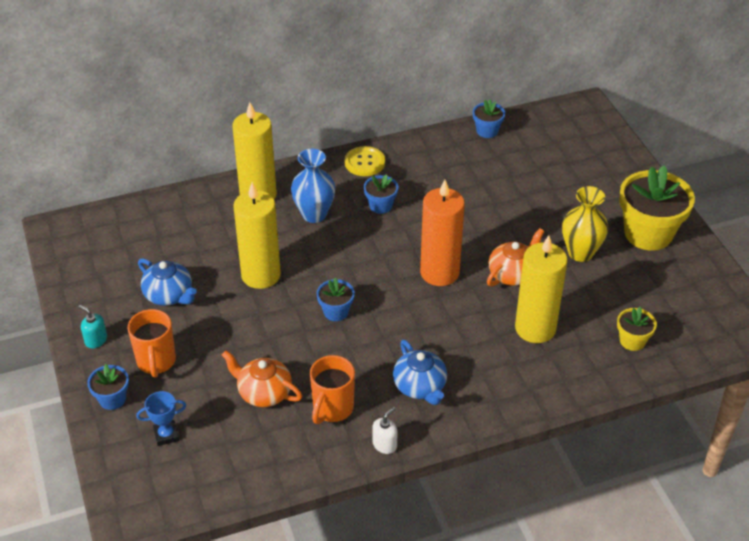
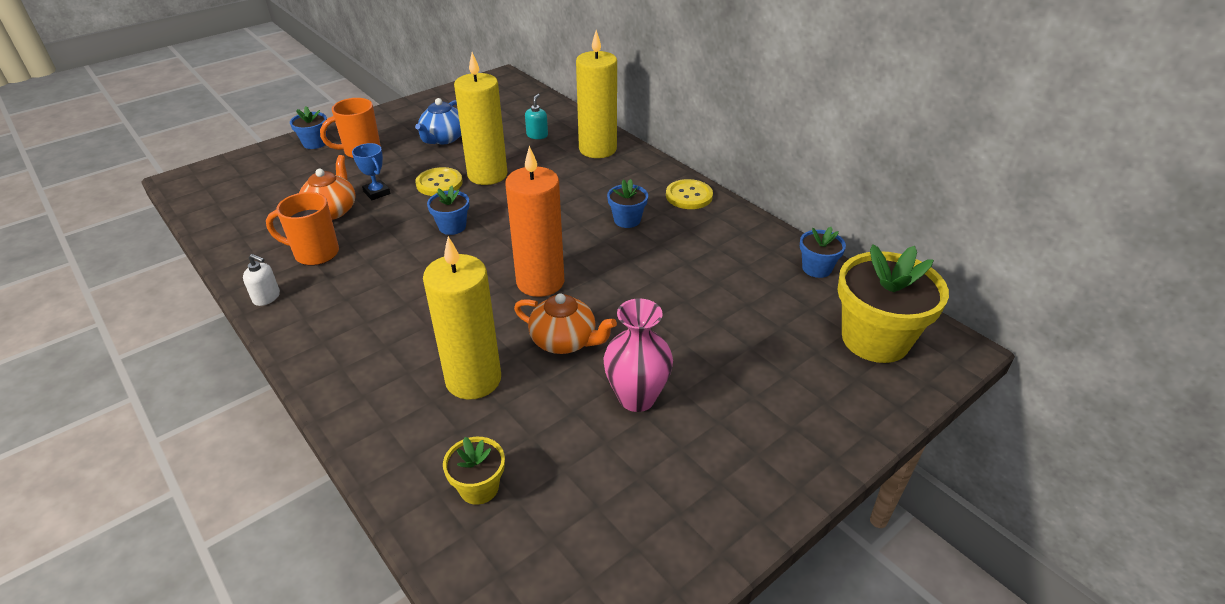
camera: 70 degrees right, 5 degrees down
turquoise soap dispenser [79,305,107,348] -> turquoise soap dispenser moved to [525,94,548,139]
blue trophy [136,391,186,446] -> blue trophy moved to [352,143,390,200]
blue vase [291,149,335,223] -> none
blue teapot [393,340,447,405] -> none
yellow vase [562,186,608,262] -> pink vase [603,298,673,412]
yellow flower pot [619,165,695,251] -> yellow flower pot moved to [837,245,949,363]
none -> yellow button [415,167,462,196]

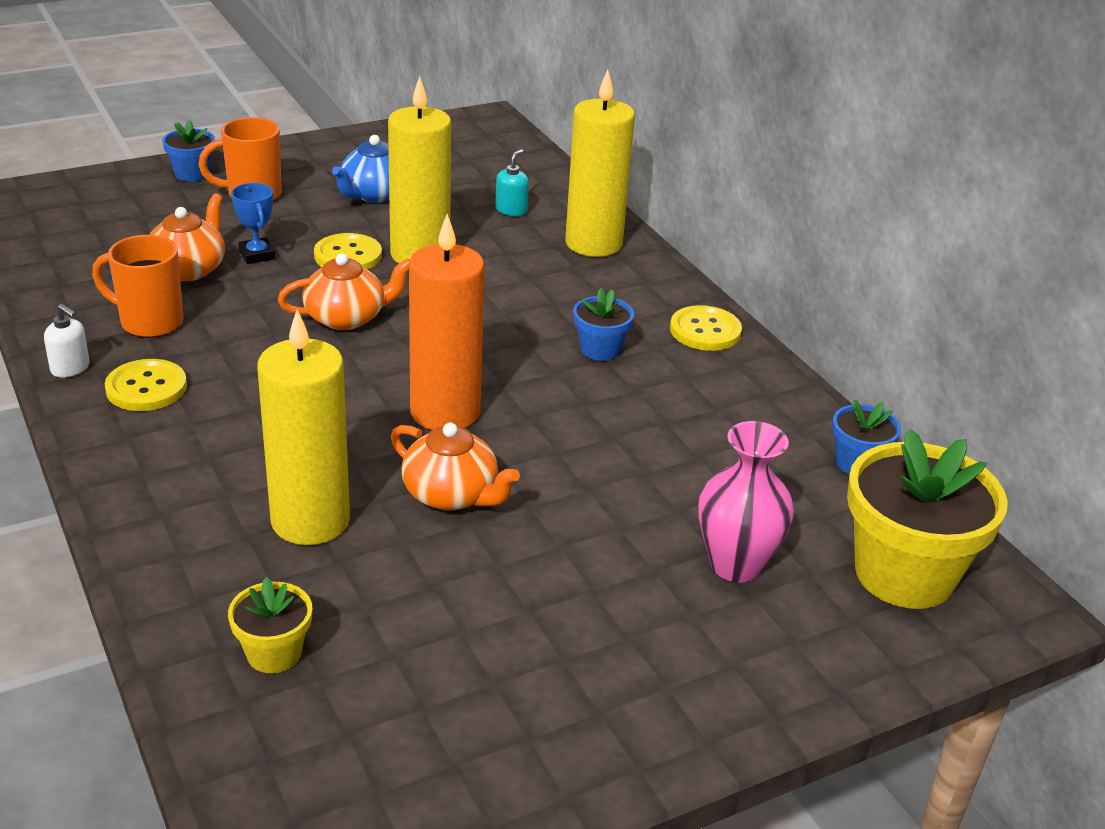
camera: 10 degrees right, 5 degrees down
blue flower pot [427,186,469,235] -> orange teapot [278,253,410,330]
pink vase [603,298,673,412] -> pink vase moved to [698,421,794,582]
none -> yellow button [105,359,187,411]

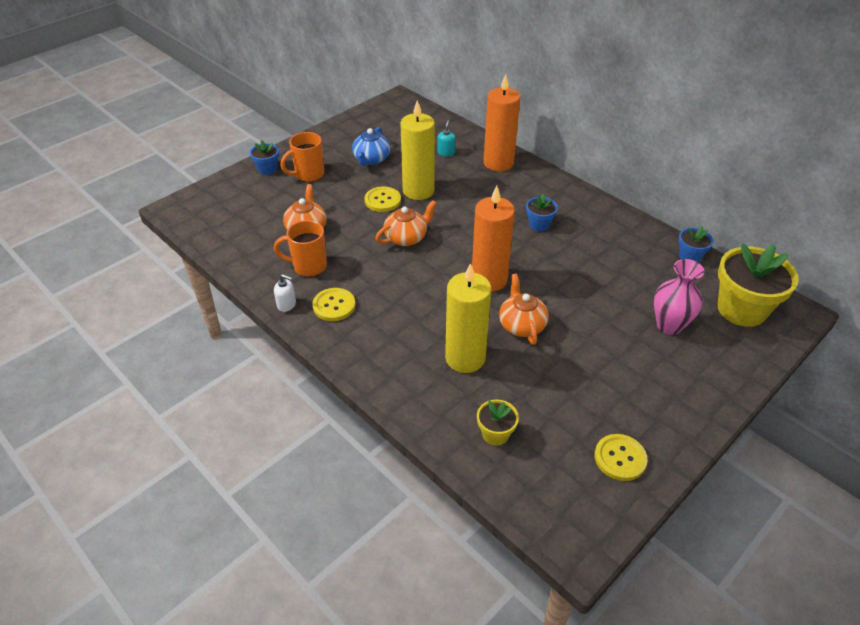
camera: 15 degrees left, 10 degrees up
blue trophy [231,183,276,264] -> none
orange teapot [391,423,520,511] -> orange teapot turned 120 degrees counterclockwise [499,274,549,345]
yellow candle [565,70,635,257] -> orange candle [484,74,520,172]
yellow button [670,305,742,351] -> yellow button moved to [594,434,648,481]

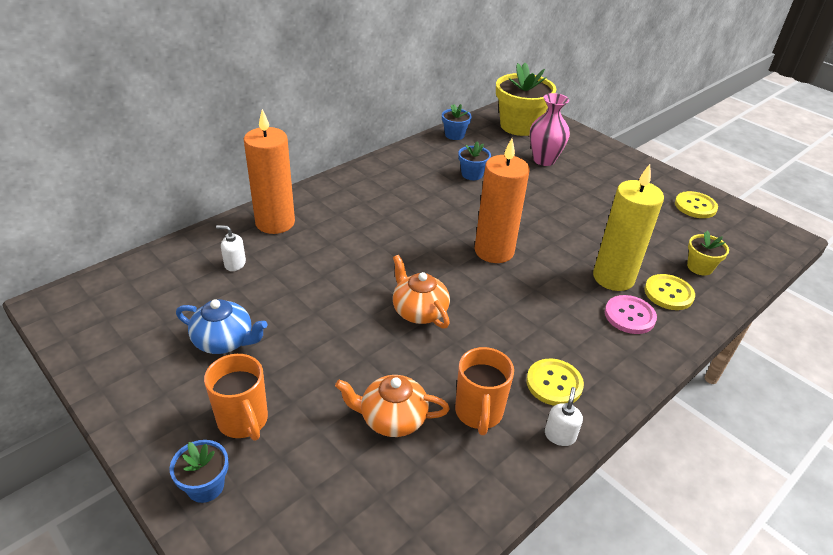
camera: 90 degrees left, 5 degrees down
yellow button [364,186,401,212] -> yellow button moved to [645,274,695,310]
yellow candle [400,100,435,200] -> none
turquoise soap dispenser [437,120,456,156] -> white soap dispenser [216,225,246,271]
orange teapot [499,274,549,345] -> none
blue flower pot [526,194,558,231] -> blue flower pot moved to [458,141,491,180]
none -> pink button [605,295,657,334]

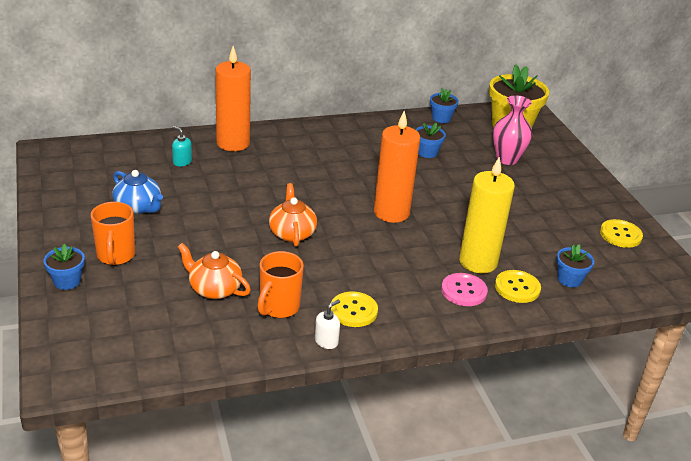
camera: 25 degrees right, 5 degrees down
white soap dispenser [216,225,246,271] -> turquoise soap dispenser [172,126,192,167]
yellow flower pot [687,230,729,276] -> blue flower pot [556,244,594,287]

